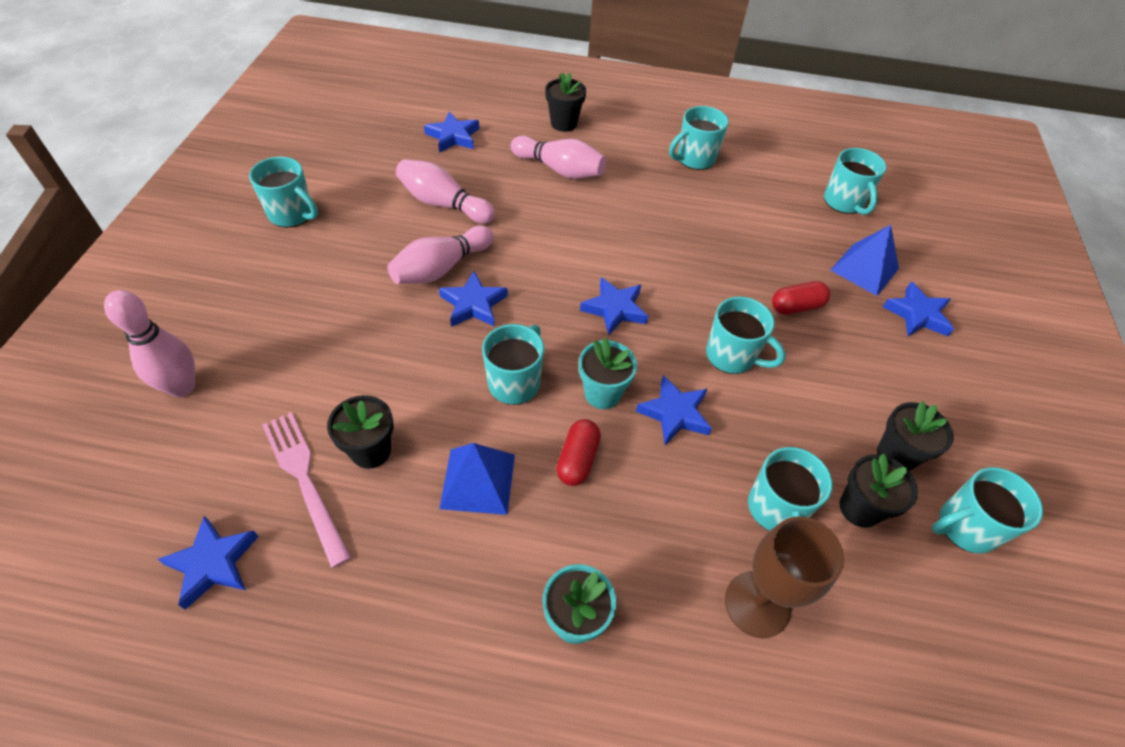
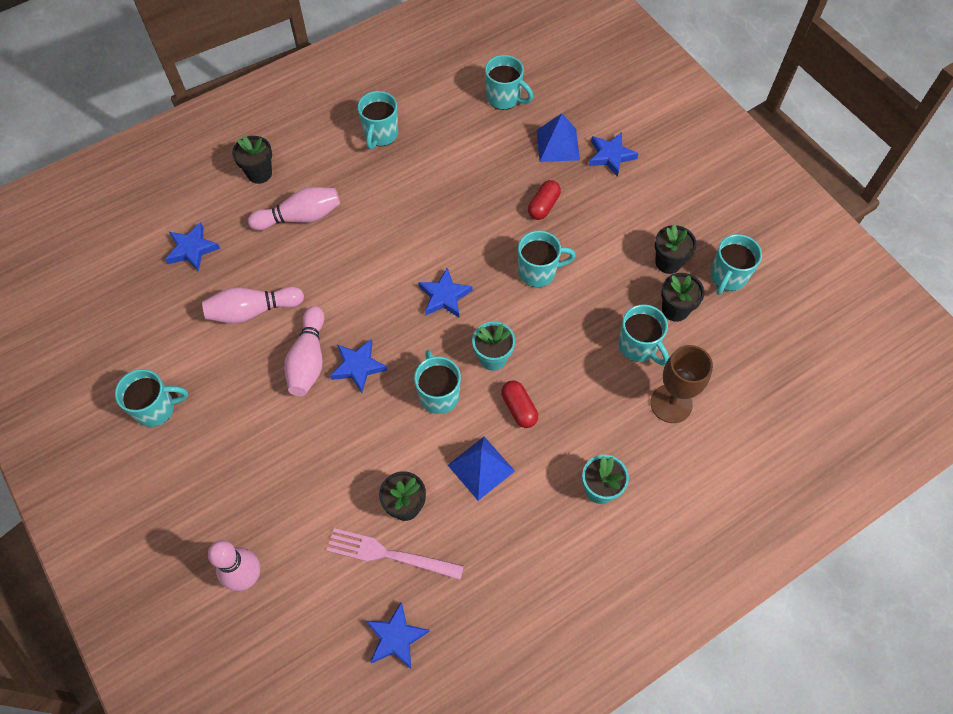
camera: 40 degrees left, 10 degrees up
blue star [636,375,712,445] -> none

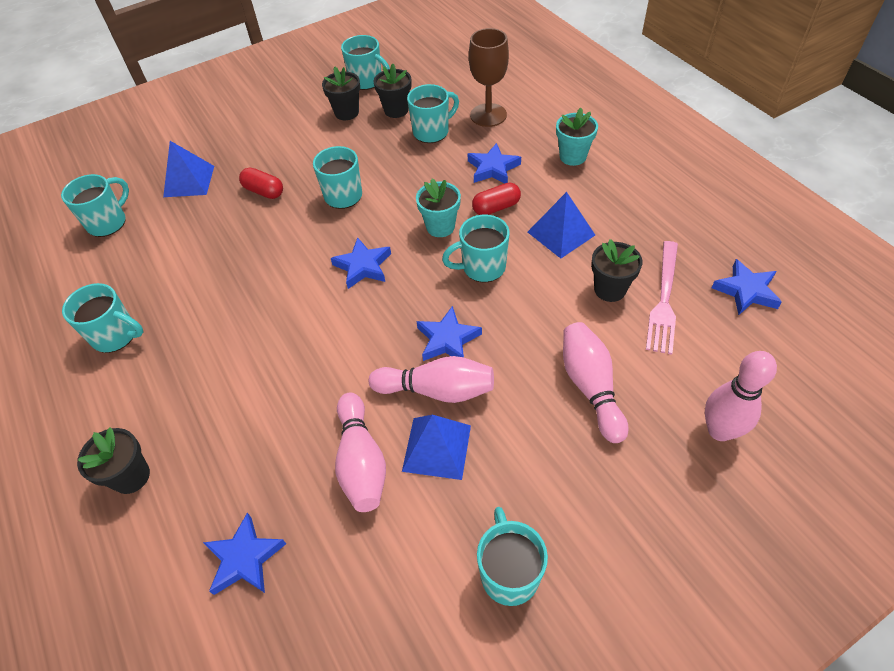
camera: 85 degrees left, 10 degrees down
pink bowling pin [248,187,340,231] -> pink bowling pin moved to [563,322,629,443]
blue star [589,132,639,177] -> blue star moved to [468,143,521,184]
none -> blue pyramid [402,415,471,480]

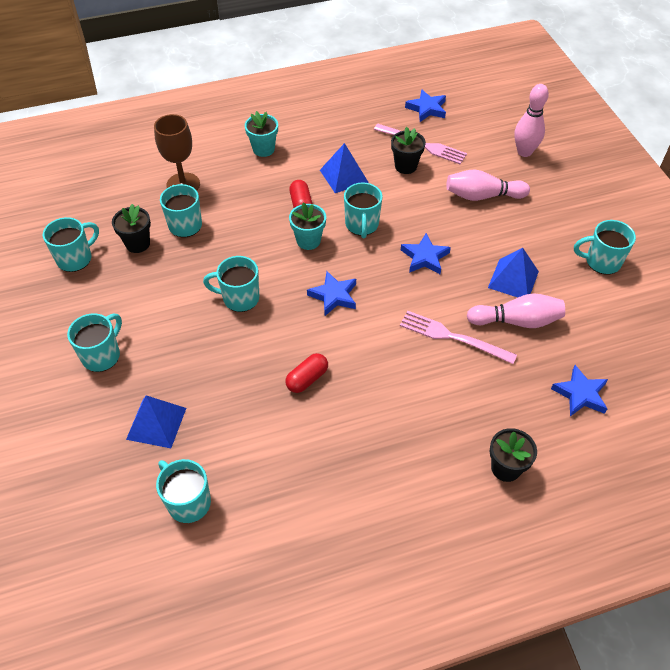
camera: 80 degrees left, 0 degrees up
turquoise mug [62,283,144,353] -> turquoise mug moved to [67,313,122,372]
red capsule [239,167,283,199] -> red capsule moved to [286,353,328,393]
black flower pot [322,67,360,120] -> none
pink bowling pin [369,356,494,403] -> none
blue star [468,143,521,184] -> none
none -> pink fork [400,311,517,364]

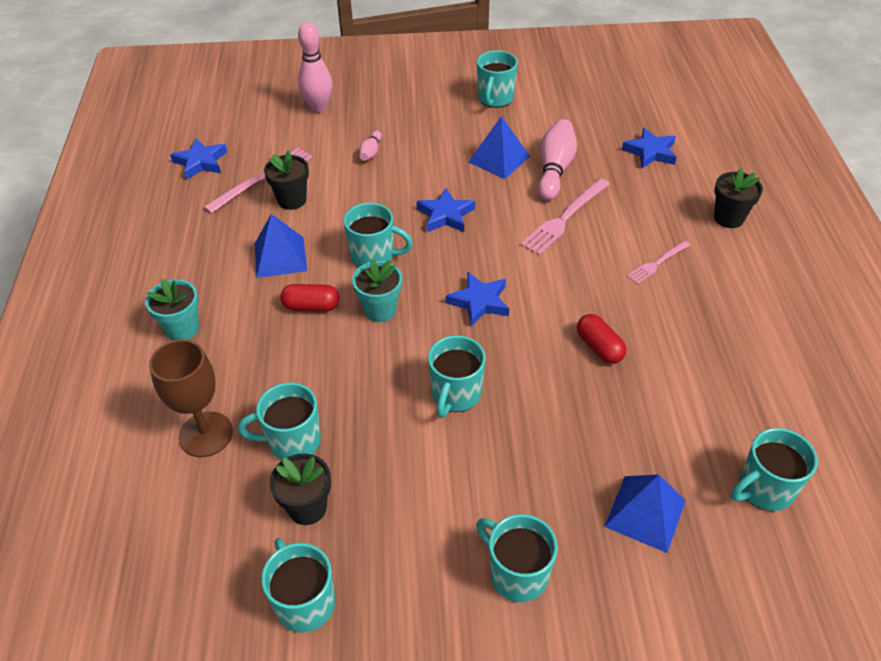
camera: 75 degrees left, 5 degrees down
pink bowling pin [446,169,530,201] -> pink bowling pin [359,131,382,161], size x0.51
none -> pink fork [627,241,691,284]

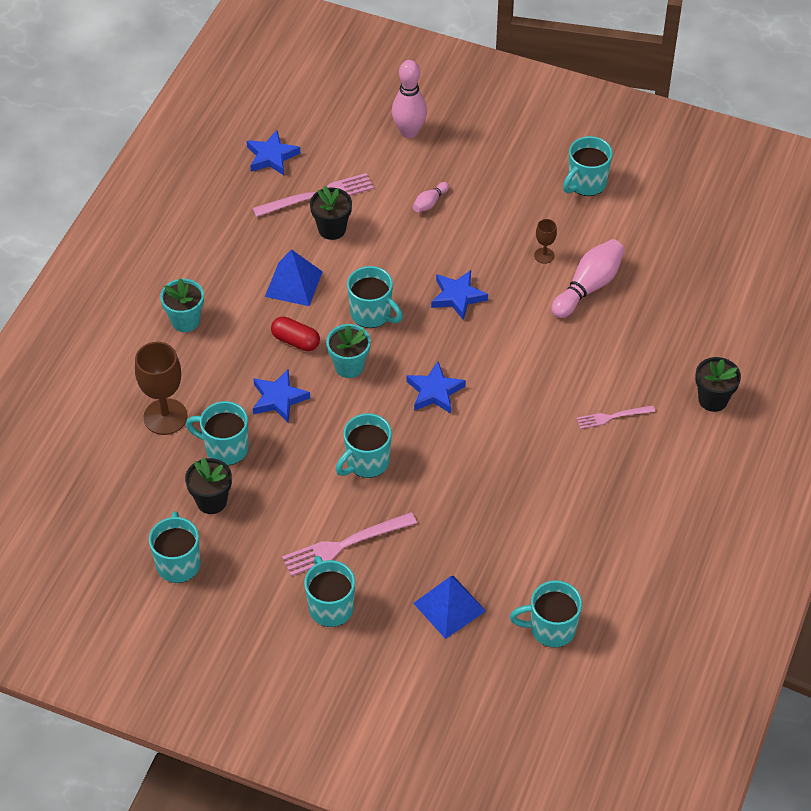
camera: 25 degrees right, 5 degrees up
blue pyramid [469,116,530,179] -> brown goblet [534,219,557,264]
pink fork [521,178,610,255] -> pink fork moved to [282,512,417,576]
red capsule [577,314,626,364] -> none
blue star [622,127,677,168] -> blue star moved to [253,369,310,423]

